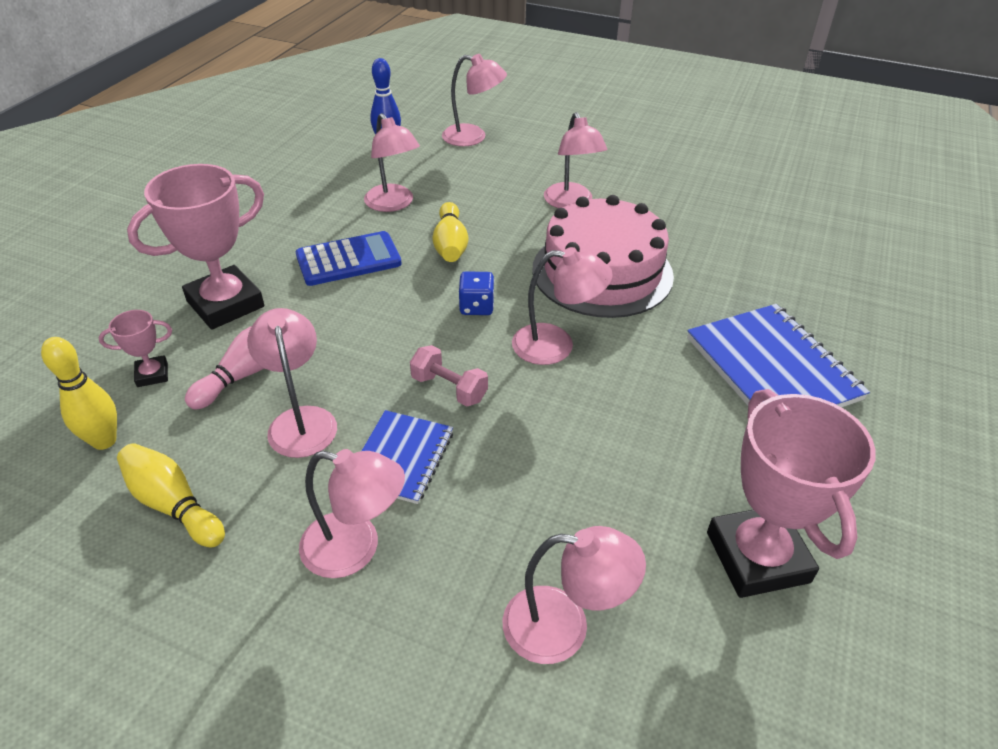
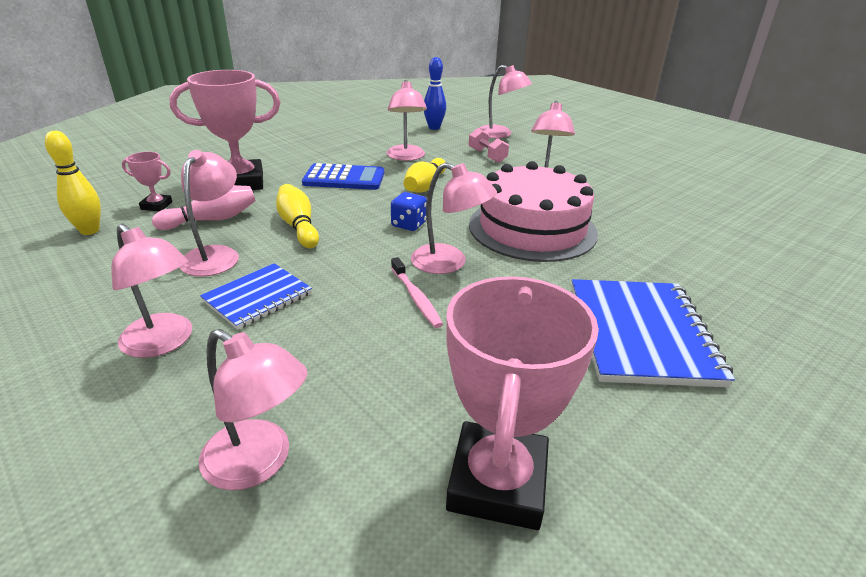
camera: 25 degrees right, 10 degrees down
yellow bowling pin [117,443,225,547] -> yellow bowling pin moved to [276,184,319,248]
pink dumbbell [410,345,488,406] -> pink dumbbell moved to [469,128,509,163]
none -> pink toothbrush [391,257,443,328]

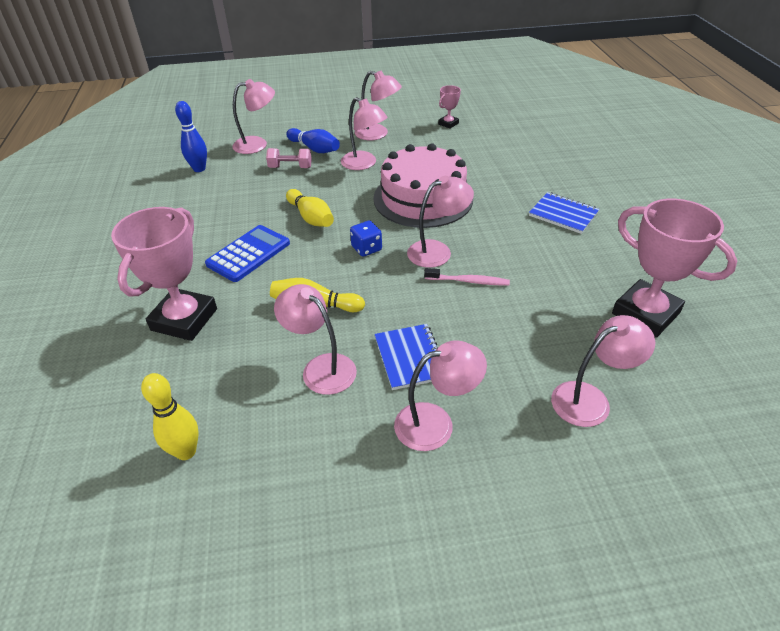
camera: 55 degrees left, 10 degrees up
pink trophy [122,152,172,211] -> pink trophy moved to [438,85,461,129]
pink bowling pin [152,185,256,230] -> none
pink lamp [387,80,427,161] -> pink lamp moved to [355,71,402,140]
blue notebook [571,279,735,388] -> blue notebook [529,192,599,234], size x0.60
none -> blue bowling pin [286,128,340,153]

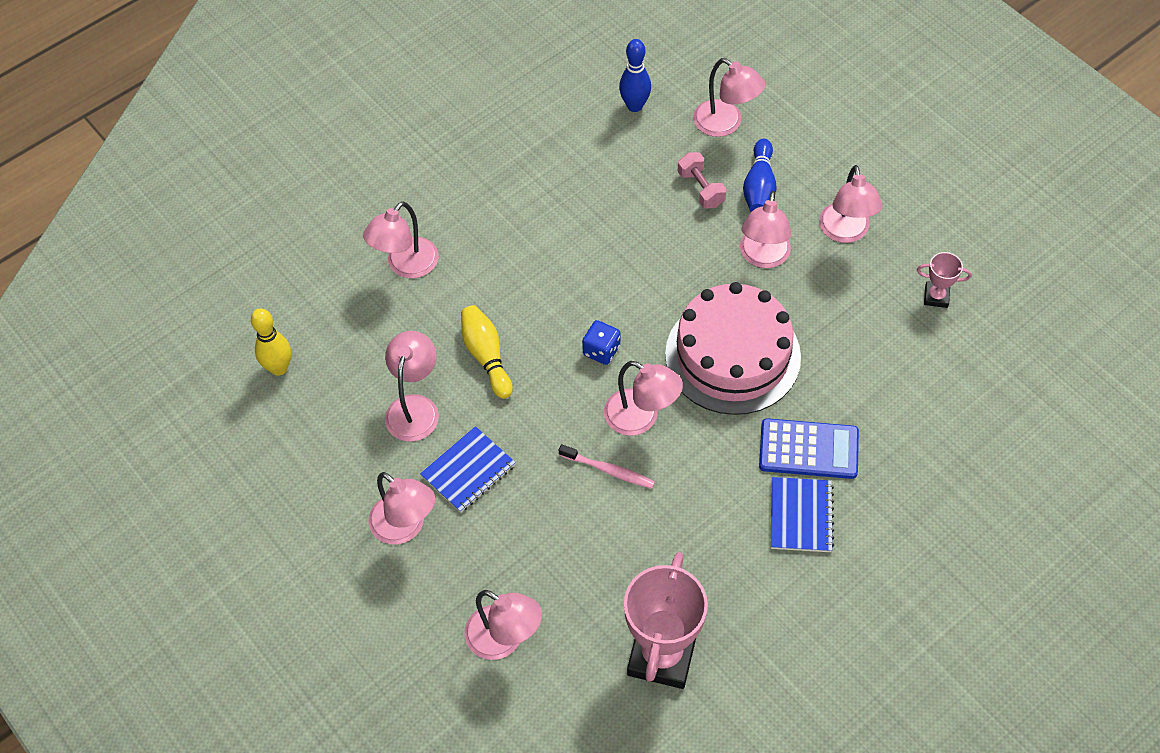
camera: 60 degrees right, 15 degrees up
pink trophy [111,207,217,341] -> pink lamp [363,201,438,278]
blue calculator [205,225,290,282] -> blue calculator moved to [759,418,859,479]
yellow bowling pin [286,189,334,227] -> none
pink toothbrush [424,268,510,286] -> pink toothbrush turned 45 degrees counterclockwise [559,444,655,489]

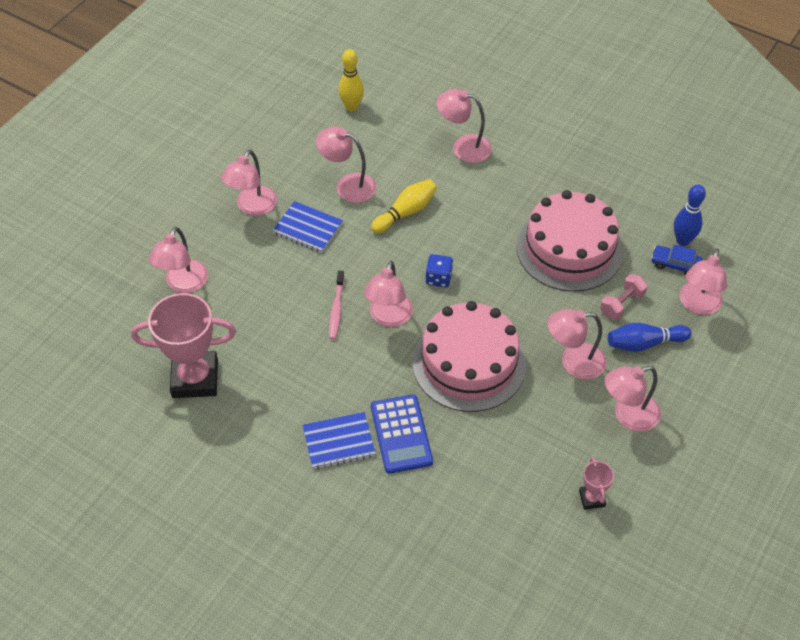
camera: 70 degrees right, 5 degrees down
pink lamp [385,331,439,442] -> pink lamp turned 150 degrees counterclockwise [316,126,377,203]
none -> pink cake [516,190,623,292]
none -> blue car [651,245,702,276]

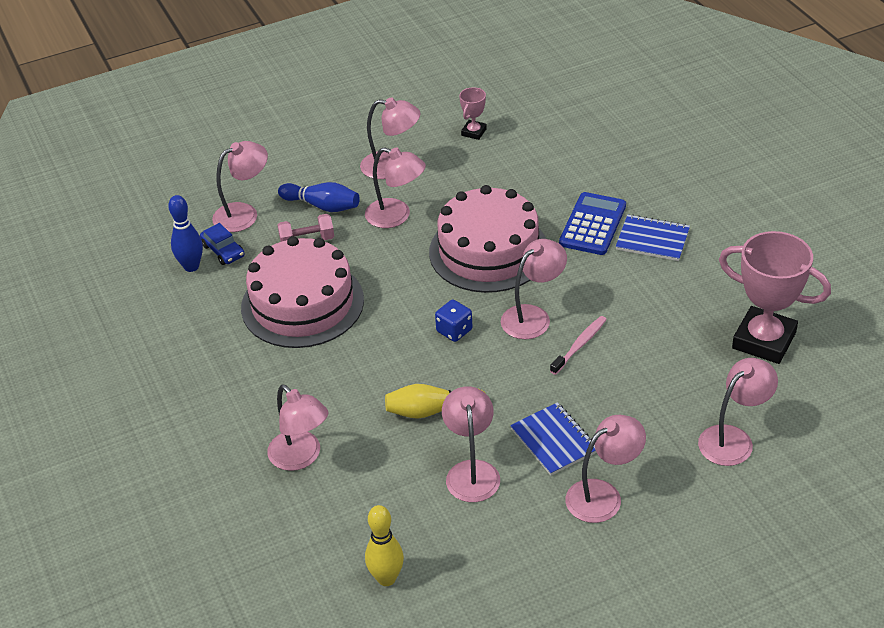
camera: 145 degrees left, 10 degrees down
pink lamp [316,126,377,203] -> pink lamp turned 150 degrees counterclockwise [442,386,500,502]

